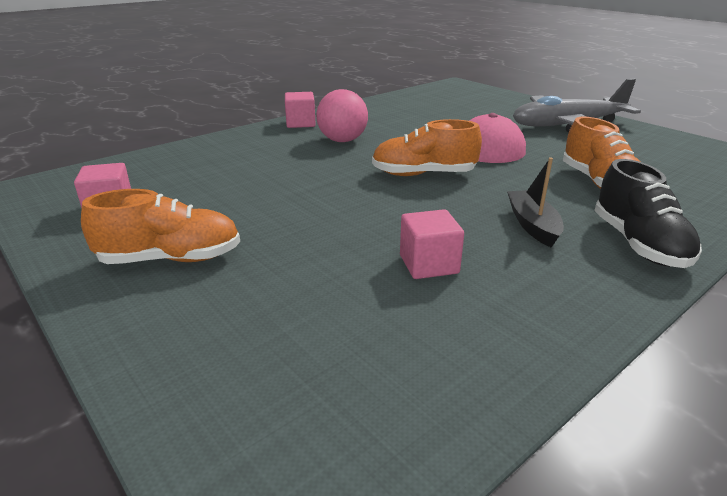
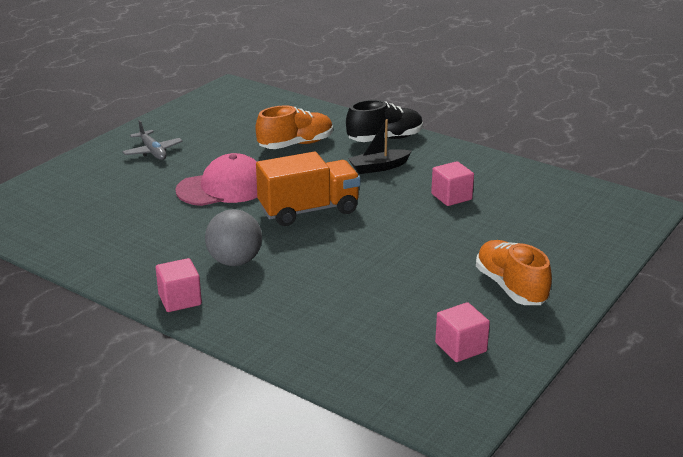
camera: 105 degrees left, 0 degrees up
pink ball [316,89,368,142] -> grey ball [205,209,262,266]
orange shoe [372,119,482,176] -> orange truck [256,152,360,226]
grey plane [513,79,641,132] -> grey plane [122,120,183,160], size x0.51

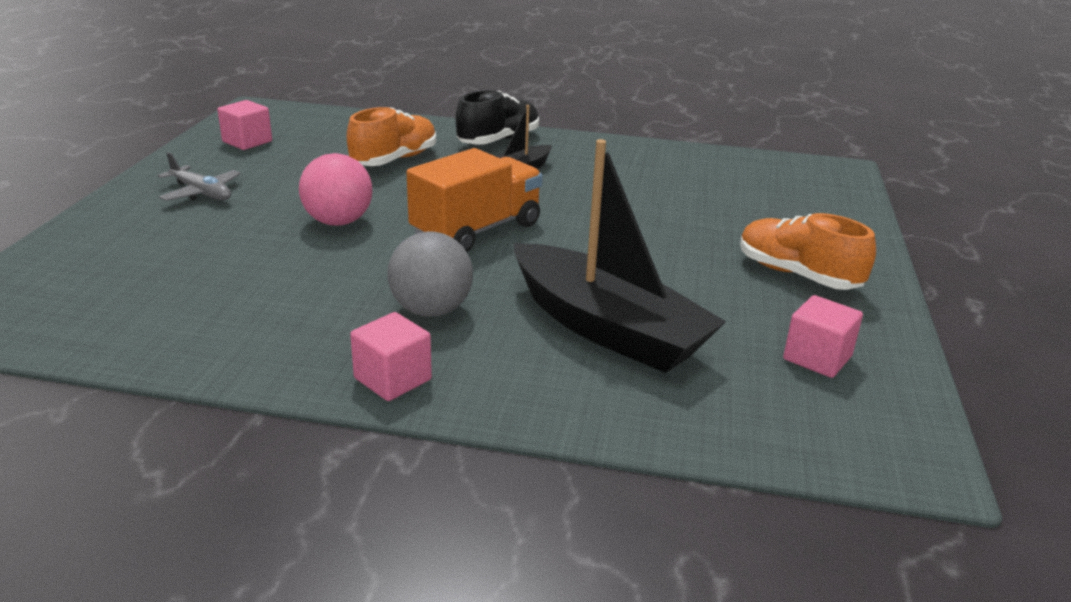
camera: 25 degrees left, 0 degrees up
pink cap [175,153,257,206] -> pink ball [299,153,372,226]
pink cube [431,161,474,206] -> pink cube moved to [218,100,272,150]
none -> black boat [513,139,726,373]

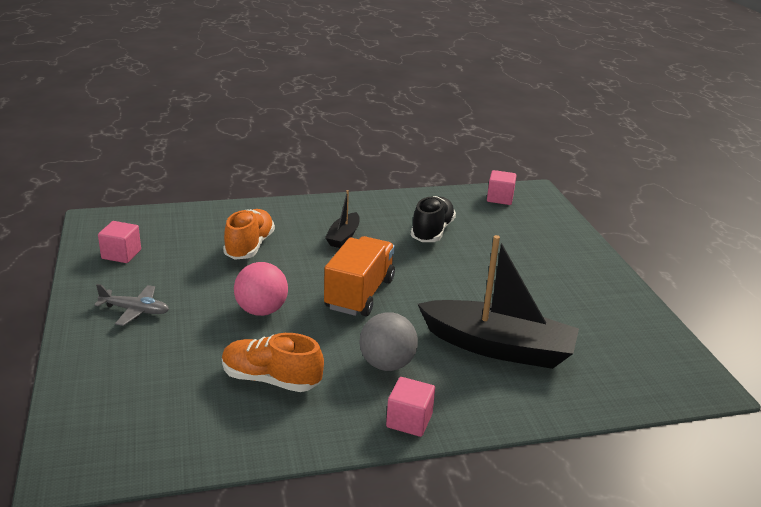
camera: 25 degrees left, 0 degrees up
black shoe [456,90,539,145] -> black shoe moved to [410,196,456,242]
orange shoe [740,213,876,290] -> orange shoe moved to [222,333,324,392]
pink cube [783,295,863,378] -> pink cube moved to [487,170,517,205]

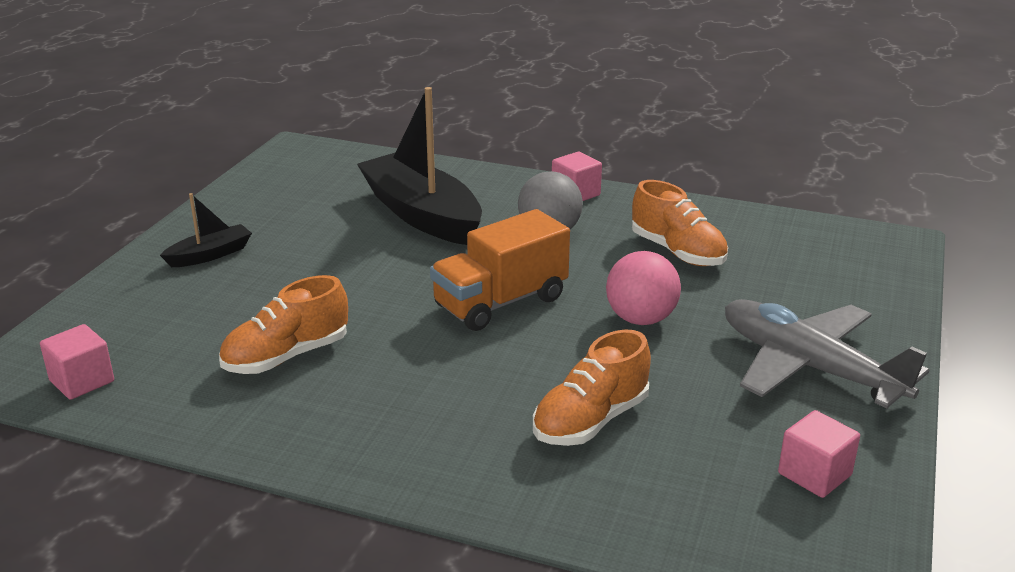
camera: 145 degrees left, 0 degrees up
grey plane [94,284,169,326] -> grey plane [725,299,929,409], size x1.96
black boat [325,190,360,248] -> black boat moved to [160,193,252,267]
black shoe [410,196,456,242] -> orange shoe [219,275,348,374]

